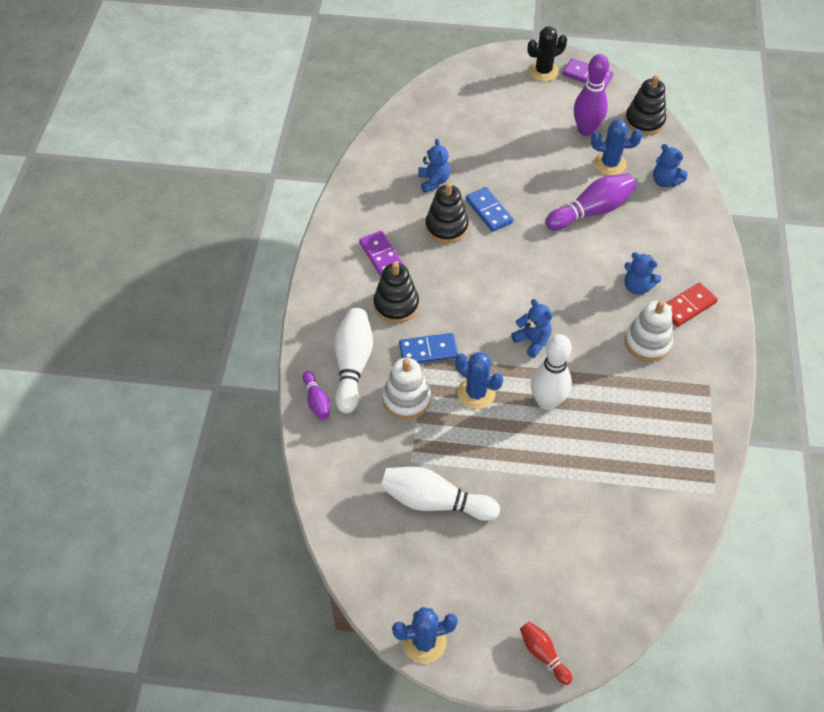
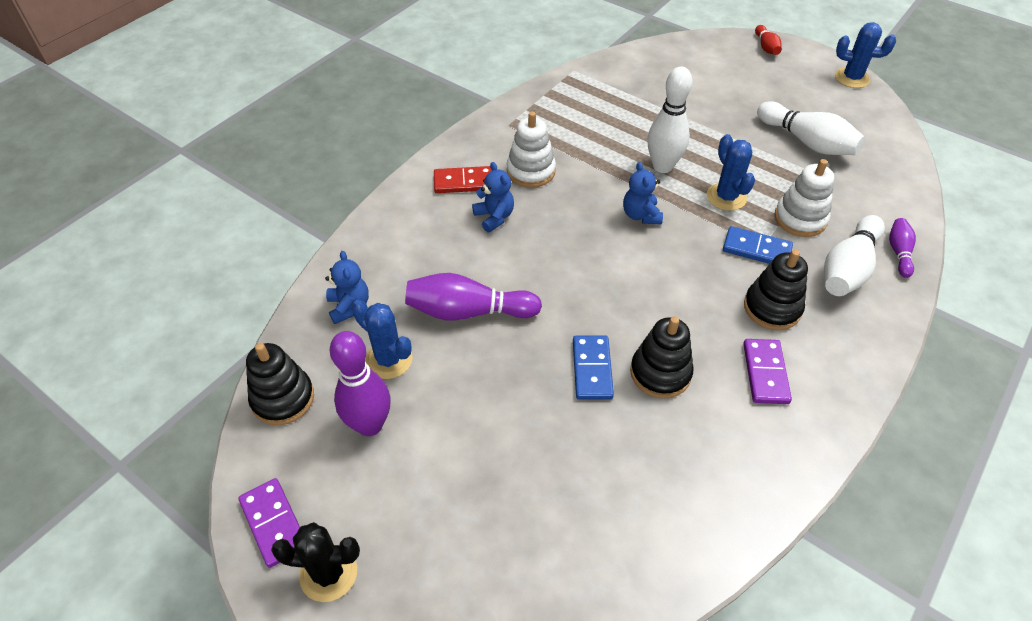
camera: 150 degrees left, 5 degrees down
blue teddy bear [418,139,450,193] -> none

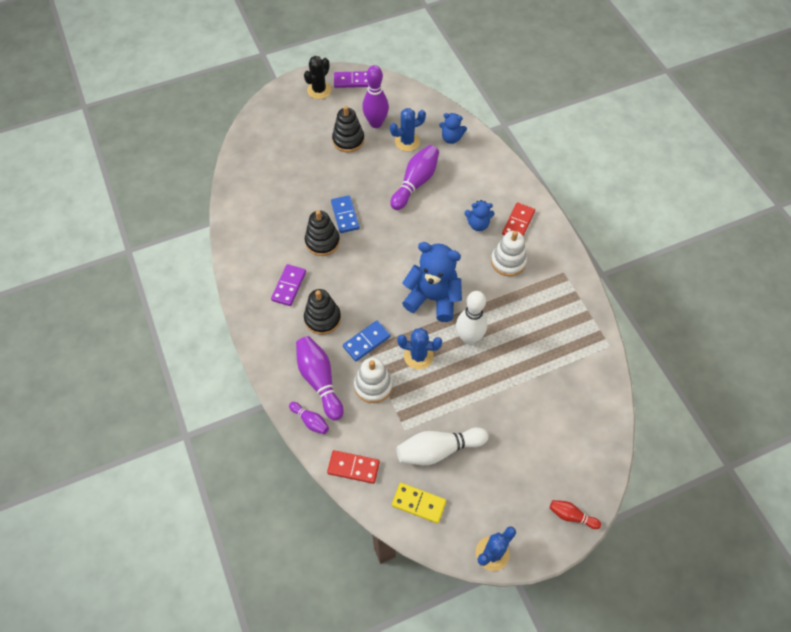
camera: 120 degrees right, 10 degrees up
black stacking toy [246,343,314,425] -> black stacking toy moved to [332,106,364,152]
blue domino [573,336,614,400] -> blue domino turned 45 degrees clockwise [331,195,360,233]
blue teddy bear [623,162,663,224] -> blue teddy bear [402,242,462,322], size x1.91
purple domino [743,339,792,404] -> purple domino turned 75 degrees clockwise [271,264,306,306]
white bowling pin [824,215,885,296] -> purple bowling pin [296,336,344,421]
none -> red domino [327,450,380,484]
none -> yellow domino [392,483,446,523]

